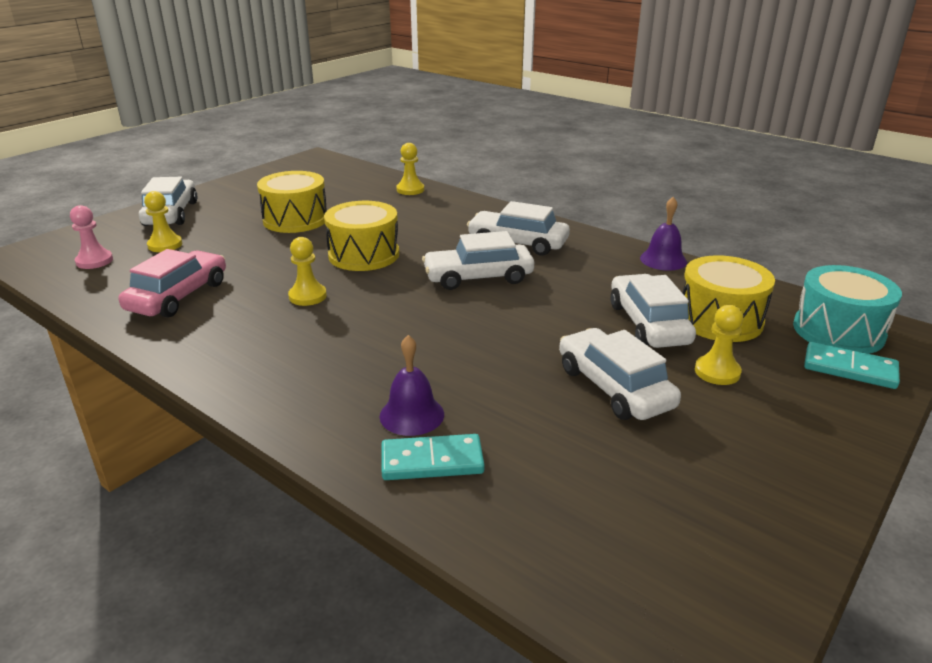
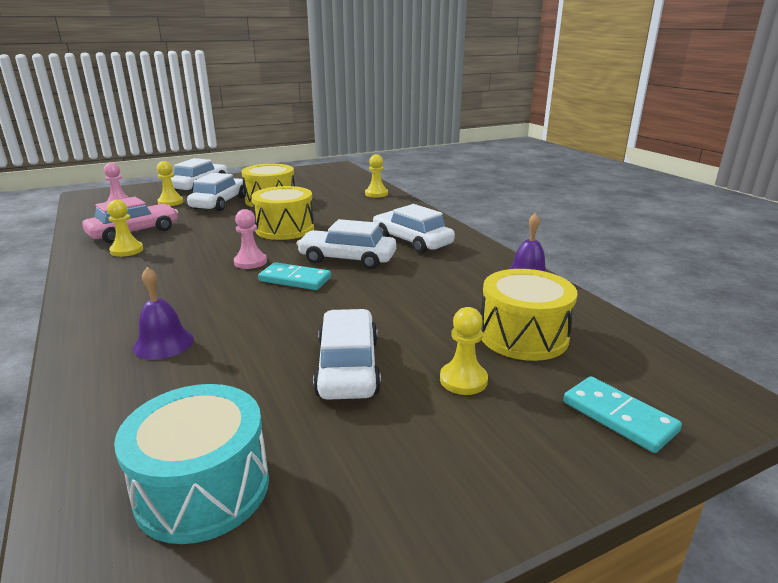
camera: 25 degrees right, 5 degrees down
yellow pawn [288,237,327,306] -> yellow pawn moved to [107,200,143,257]
turquoise domino [381,434,485,480] -> turquoise domino moved to [258,262,331,290]
white car [610,274,696,348] -> white car moved to [187,173,246,211]
turquoise drum [793,265,902,354] -> turquoise drum moved to [114,384,269,544]
none -> pink pawn [234,209,267,269]

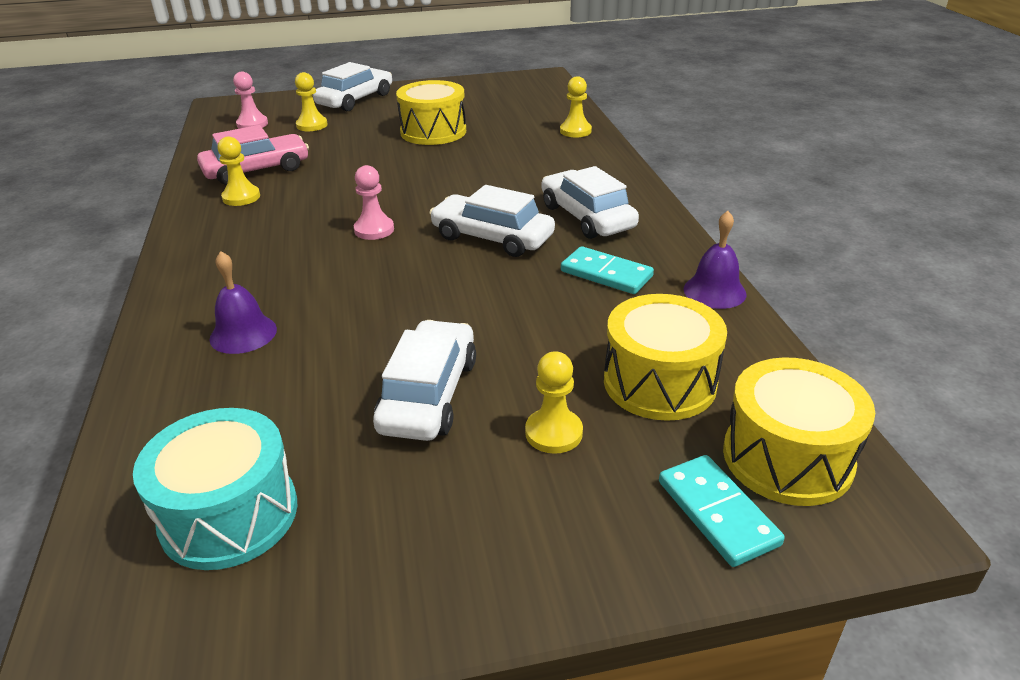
camera: 15 degrees right, 10 degrees up
white car [187,173,246,211] -> none
yellow drum [251,186,314,240] -> yellow drum moved to [723,357,875,506]
turquoise domino [258,262,331,290] -> turquoise domino moved to [561,246,654,294]

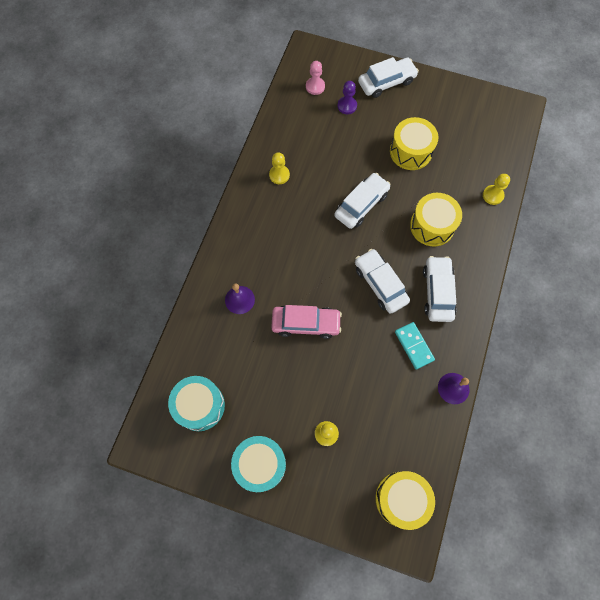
camera: 30 degrees right, 35 degrees up
pink car [197,125,309,185] -> pink car moved to [271,305,342,339]
yellow pawn [295,72,328,131] -> purple pawn [338,81,357,114]
pink pawn [354,165,394,240] -> none
white car [373,320,476,441] -> white car moved to [334,173,391,229]
yellow drum [604,294,727,421] -> yellow drum moved to [410,193,462,247]
turquoise domino [659,455,785,567] -> none
none -> turquoise drum [231,436,286,492]

